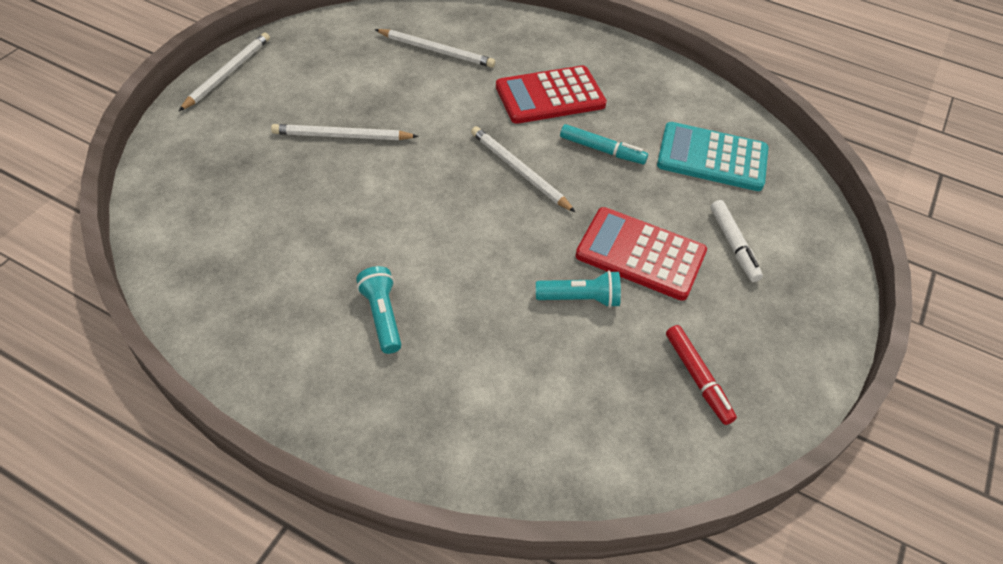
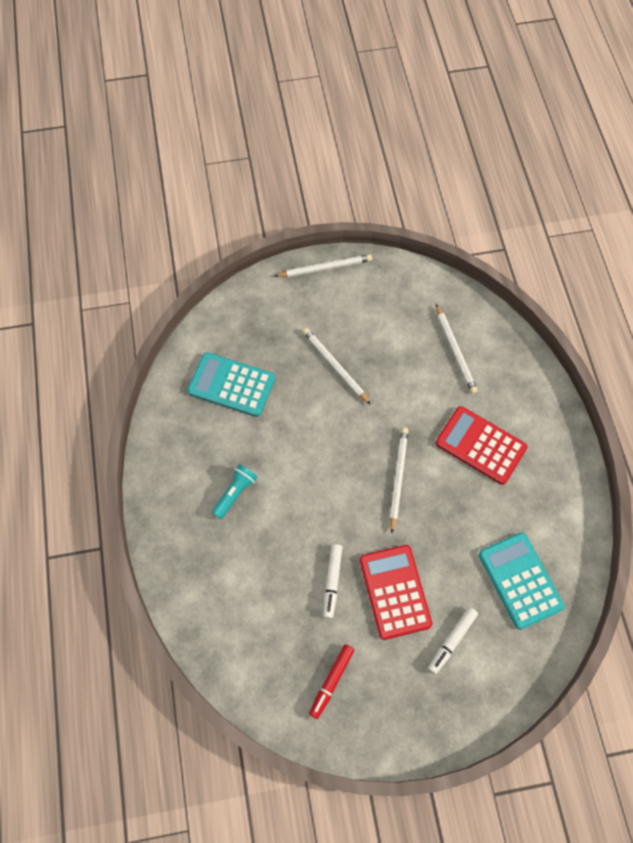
camera: 55 degrees right, 15 degrees up
turquoise flashlight [536,270,621,308] -> white marker [323,544,342,619]
turquoise marker [560,124,648,164] -> none
none -> turquoise calculator [187,352,275,417]

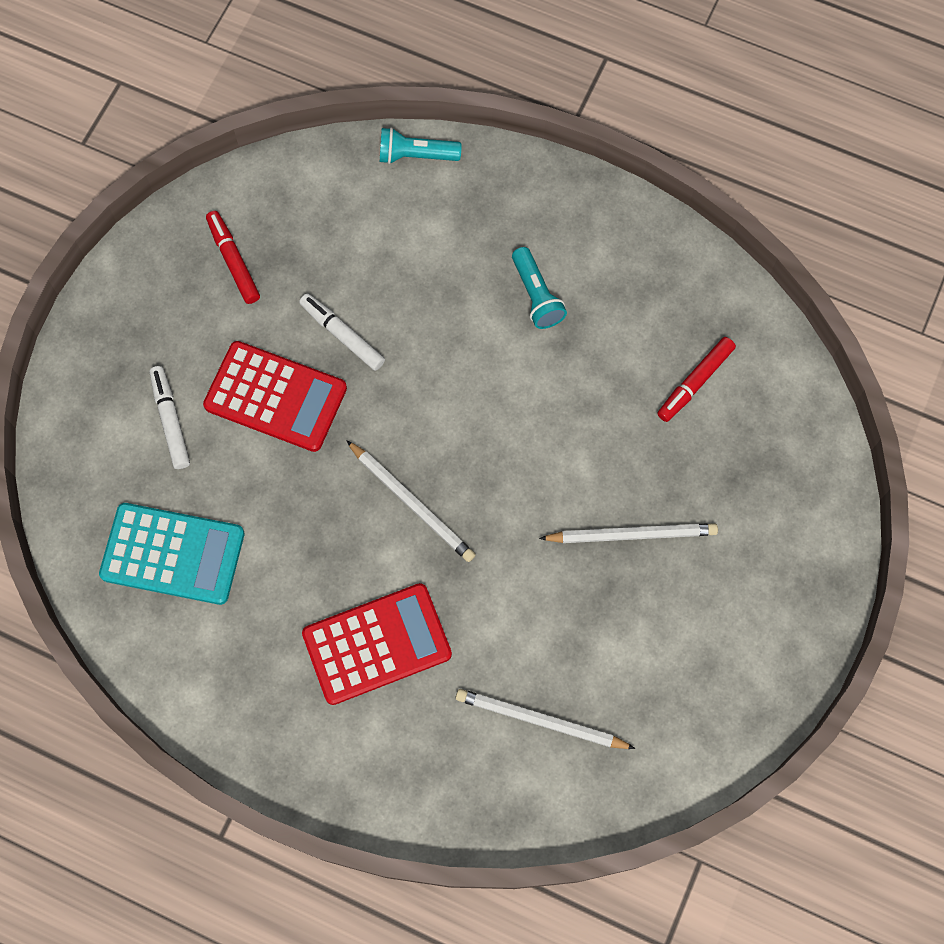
camera: 125 degrees right, 5 degrees up
turquoise calculator [187,352,275,417] -> red marker [657,337,736,422]
white pencil [274,254,372,277] -> none
none -> turquoise flashlight [380,127,462,164]

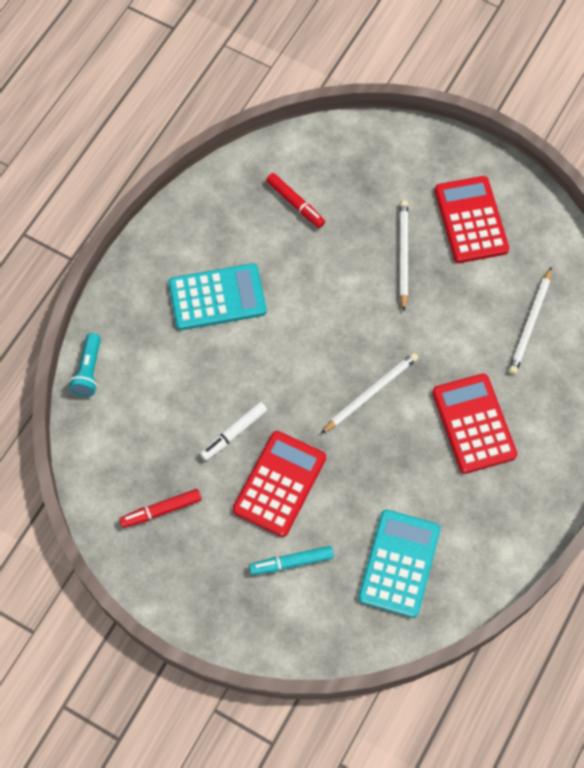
camera: 85 degrees left, 5 degrees down
white marker [149,366,190,469] -> turquoise marker [249,546,334,575]
turquoise flashlight [512,247,567,329] -> turquoise calculator [169,263,267,330]
none -> red calculator [435,176,509,263]

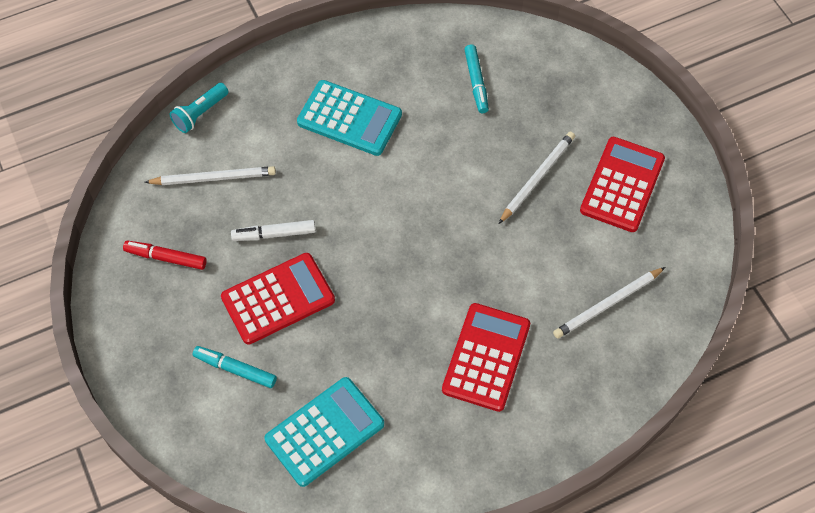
camera: 35 degrees right, 5 degrees down
red marker [266,173,325,228] -> turquoise marker [464,45,489,113]
white pencil [321,353,418,434] -> white pencil moved to [144,166,276,185]

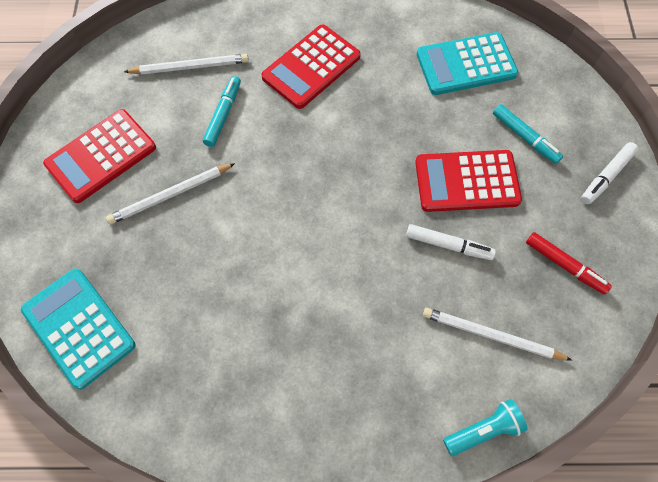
camera: 155 degrees left, 5 degrees up
turquoise calculator [297,80,402,156] -> turquoise calculator moved to [21,268,136,390]
turquoise marker [464,45,489,113] -> turquoise marker moved to [203,76,241,147]
none -> white marker [581,142,638,204]

